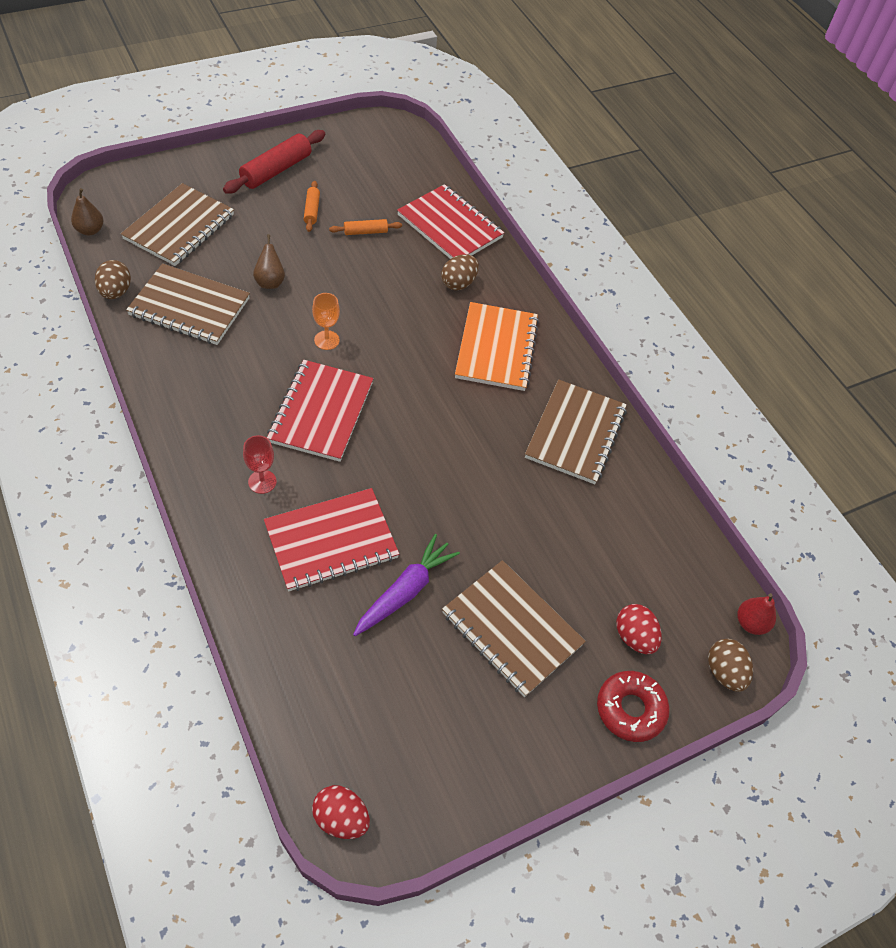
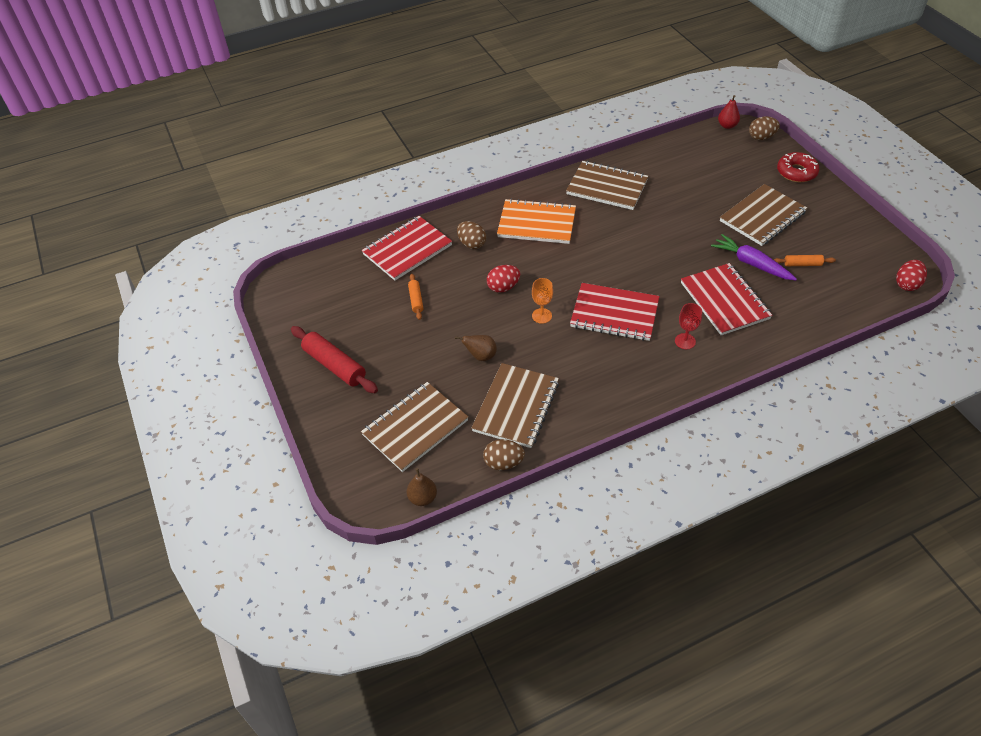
camera: 80 degrees left, 5 degrees down
brown notebook [121,183,234,266] -> brown notebook turned 75 degrees counterclockwise [361,382,468,472]
orange rolling pin [304,181,320,232] -> orange rolling pin moved to [774,255,836,266]
red egg [616,604,662,654] -> red egg moved to [487,265,520,293]

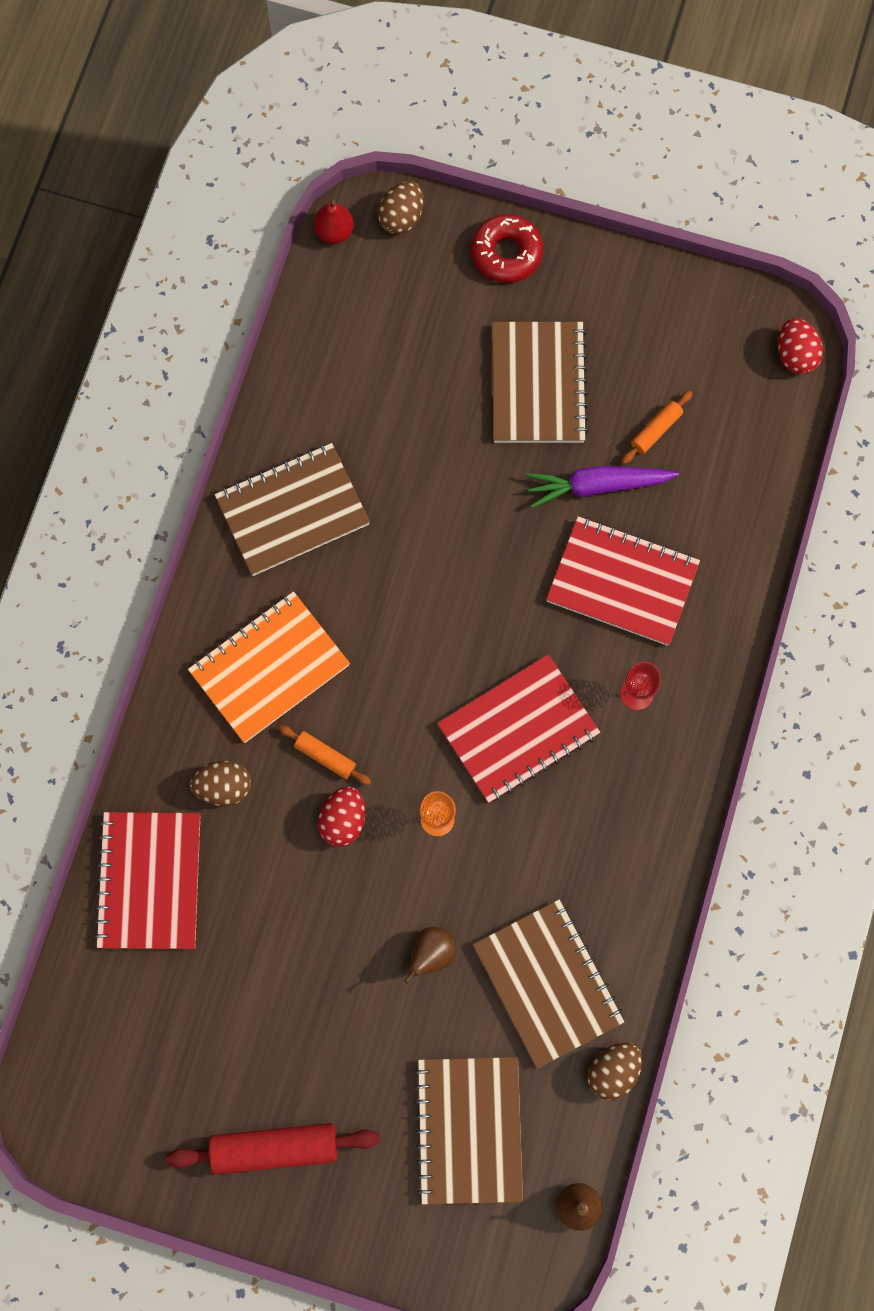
camera: 50 degrees left, 25 degrees up
orange rolling pin [408,274,423,320] -> orange rolling pin moved to [279,725,371,785]

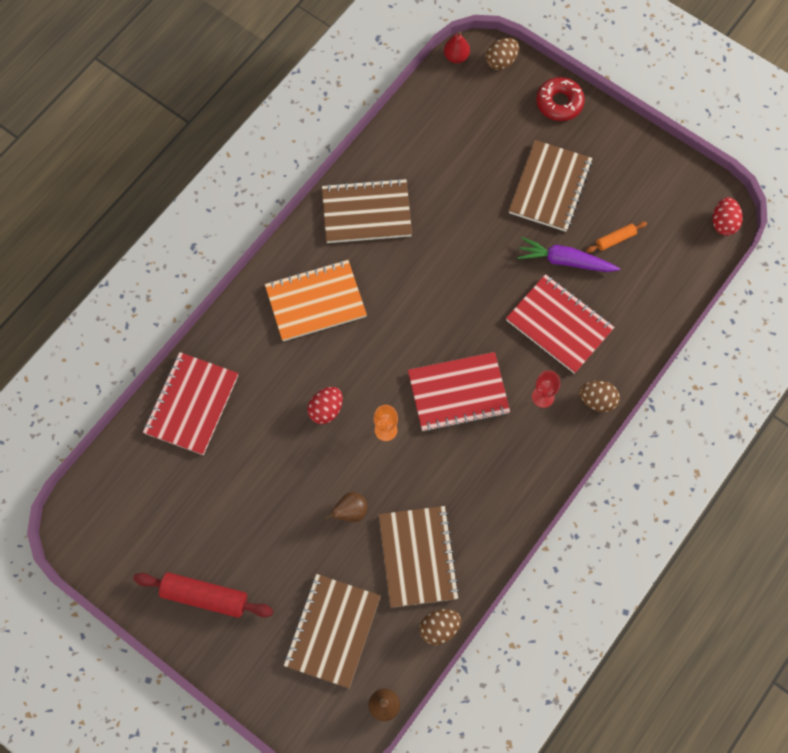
camera: 20 degrees right, 5 degrees down
brown egg [189,760,251,806] -> brown egg moved to [579,381,620,412]
orange rolling pin [279,725,371,785] -> none

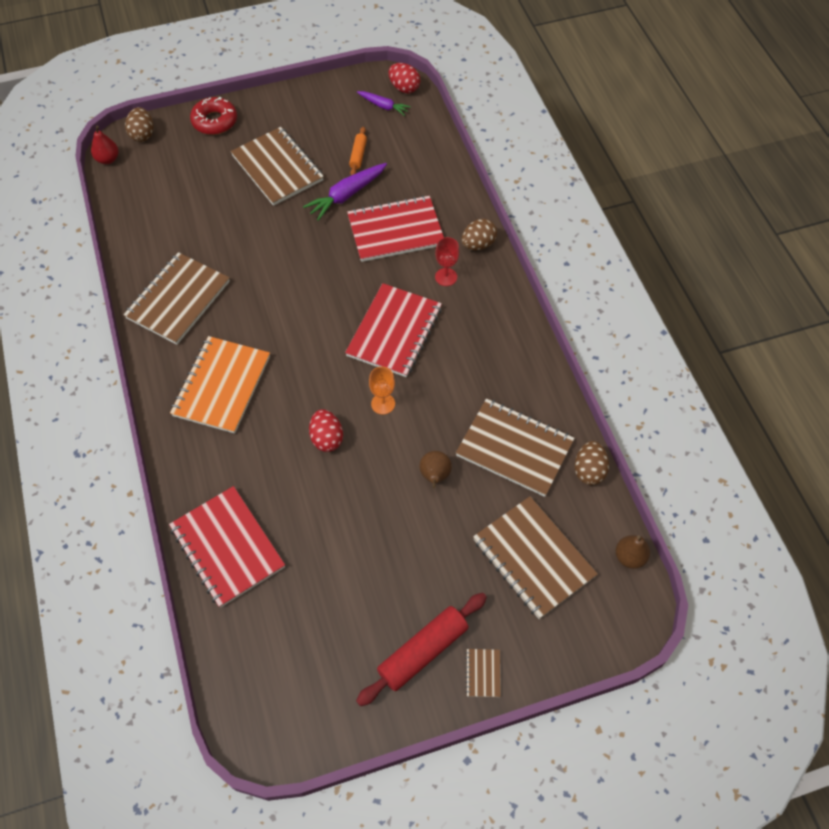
camera: 55 degrees left, 10 degrees down
none -> purple carrot [357,91,411,116]
none -> brown notebook [465,649,501,697]

